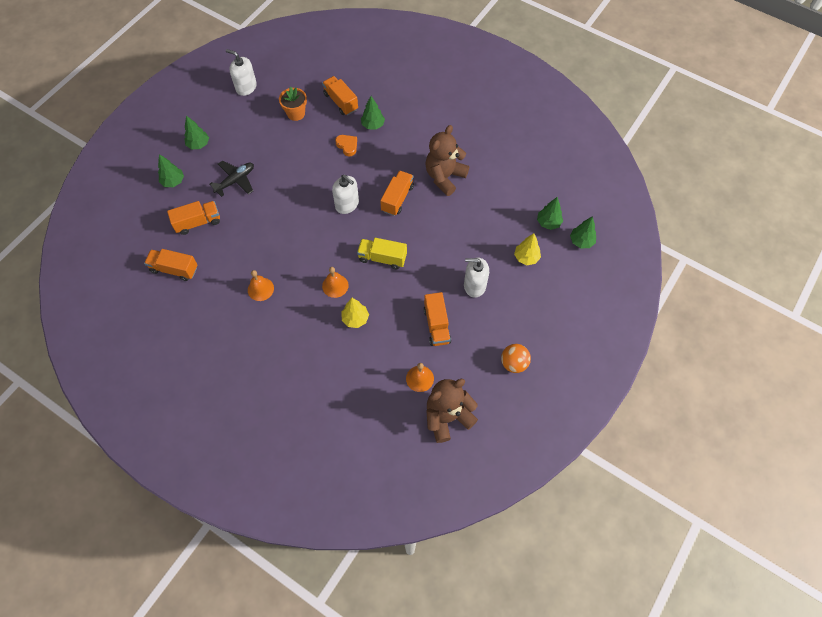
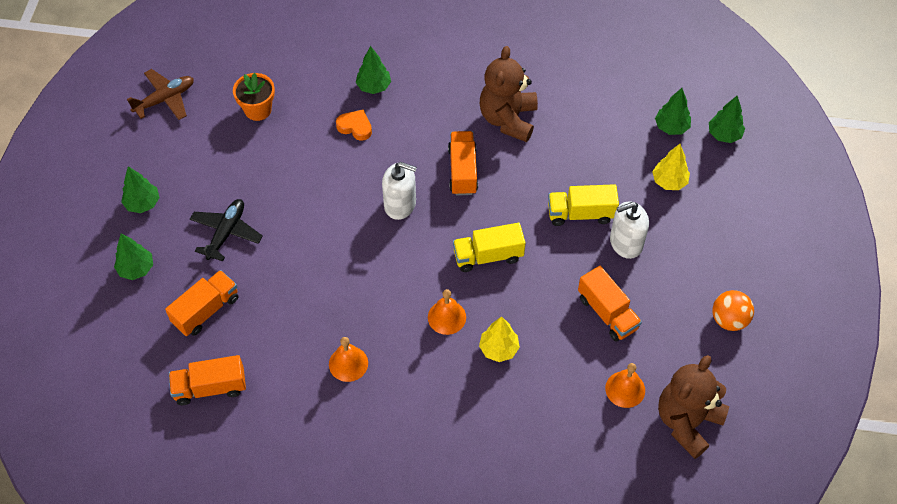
camera: 25 degrees left, 5 degrees down
white soap dispenser [226,49,257,96] -> brown plane [127,69,194,120]
orange truck [322,76,358,115] -> none
none -> yellow truck [548,184,619,226]

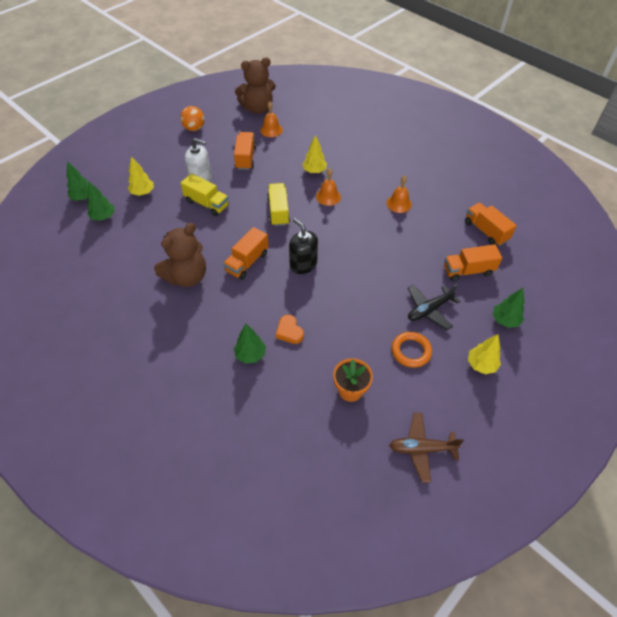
camera: 145 degrees left, 5 degrees down
green tree [121,166,160,213] -> yellow tree [468,334,501,374]
orange truck [169,355,246,405] -> orange truck turned 150 degrees counterclockwise [465,203,517,246]
white soap dispenser [382,162,417,220] -> black soap dispenser [289,218,318,274]
yellow truck [453,223,525,272] -> yellow truck turned 120 degrees counterclockwise [267,183,290,226]
none -> orange ring [392,332,432,368]

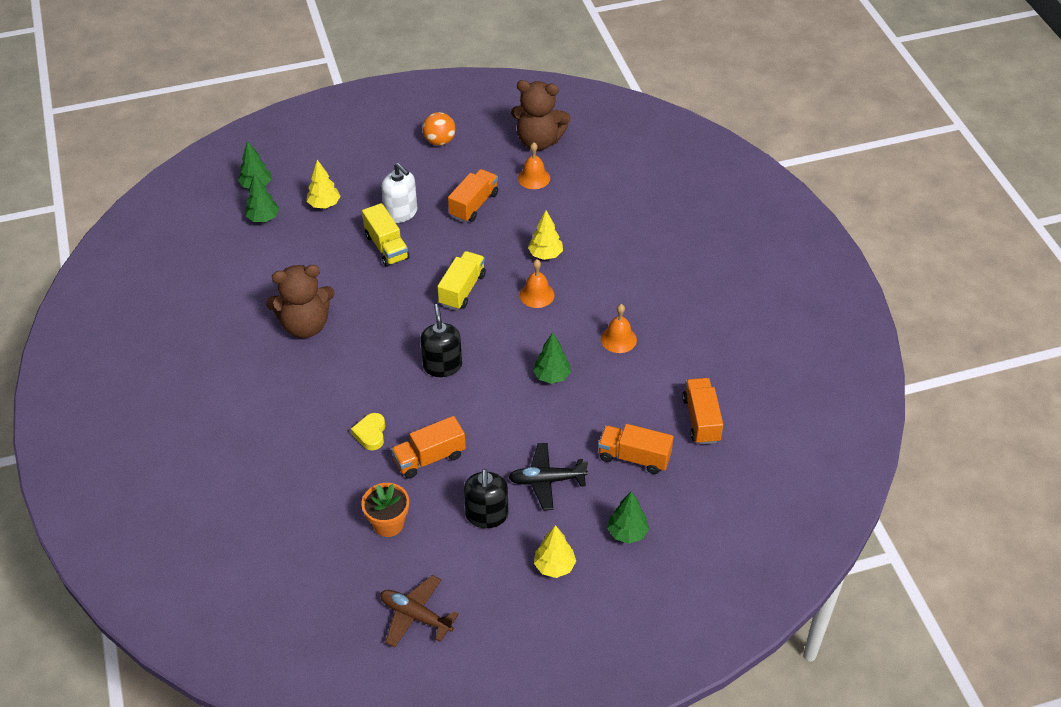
camera: 30 degrees right, 5 degrees down
orange truck [223,227,269,280] -> orange truck moved to [391,416,466,479]
green tree [234,324,266,364] -> green tree moved to [533,332,571,384]
orange heart [276,315,304,344] -> yellow heart [351,413,385,450]
orange ring [392,332,432,368] -> black soap dispenser [464,469,509,528]

